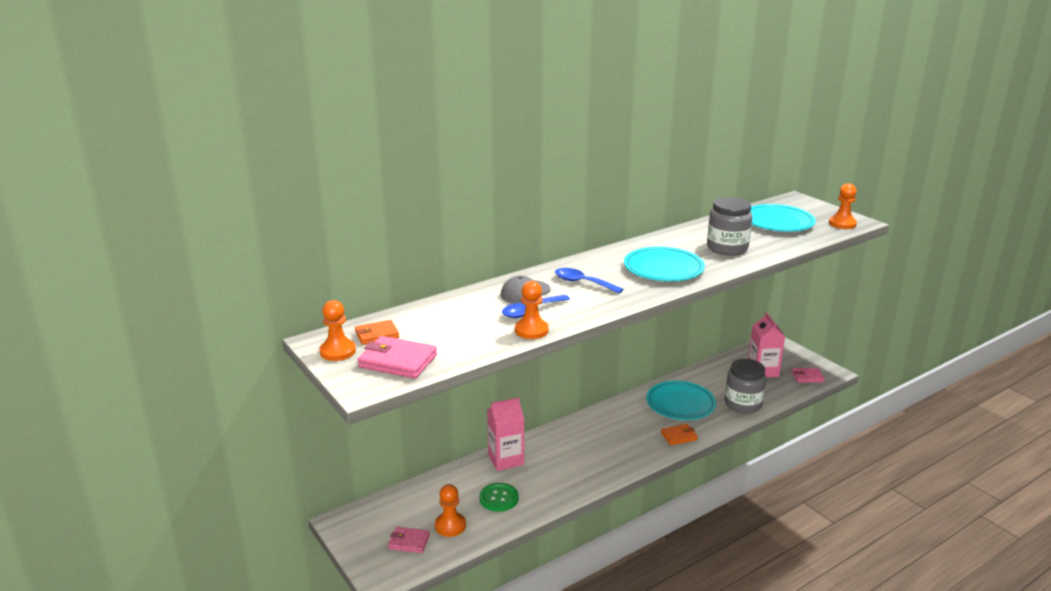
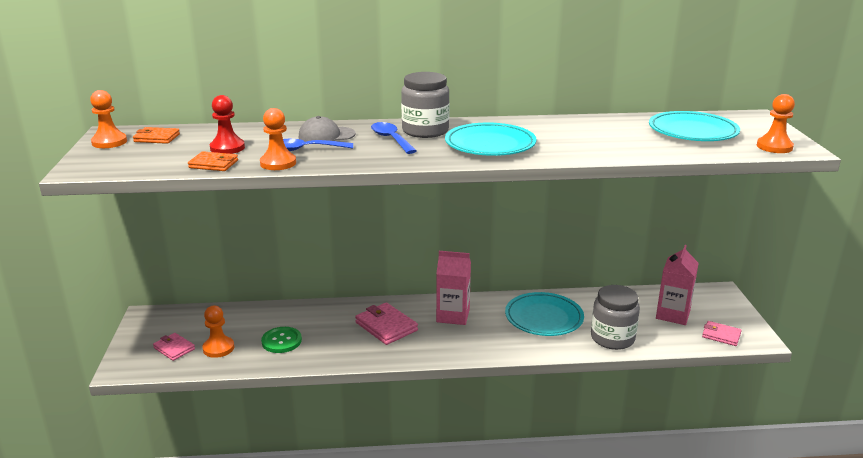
camera: 30 degrees right, 0 degrees up
pink wallet [358,336,437,379] -> pink wallet moved to [355,302,418,345]
pink carton [487,397,524,471] -> pink carton moved to [436,251,471,325]
orange wallet [661,424,698,445] -> orange wallet moved to [188,151,238,171]
grey jar [707,197,752,256] -> grey jar moved to [401,72,450,138]
none -> red pawn [210,95,245,154]

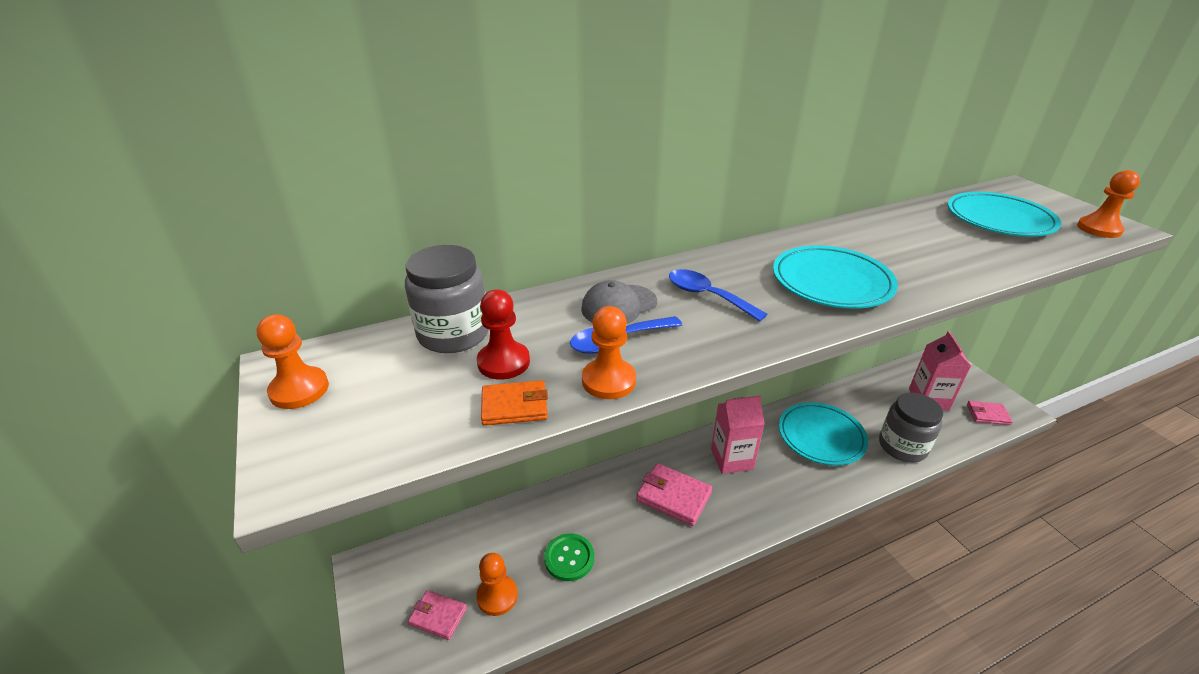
camera: 20 degrees left, 10 degrees up
orange wallet [133,127,180,144] -> none
grey jar [401,72,450,138] -> grey jar moved to [405,245,488,353]

